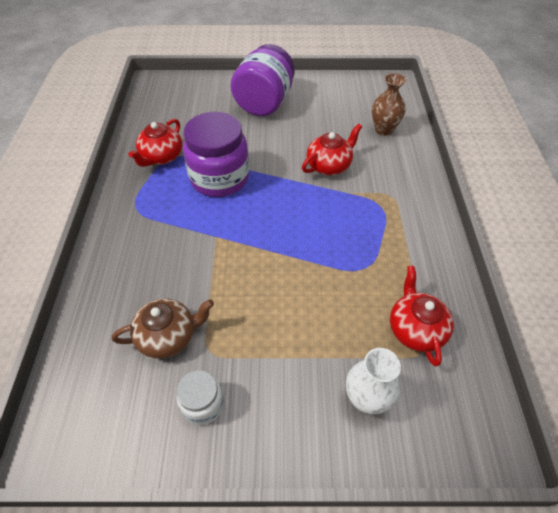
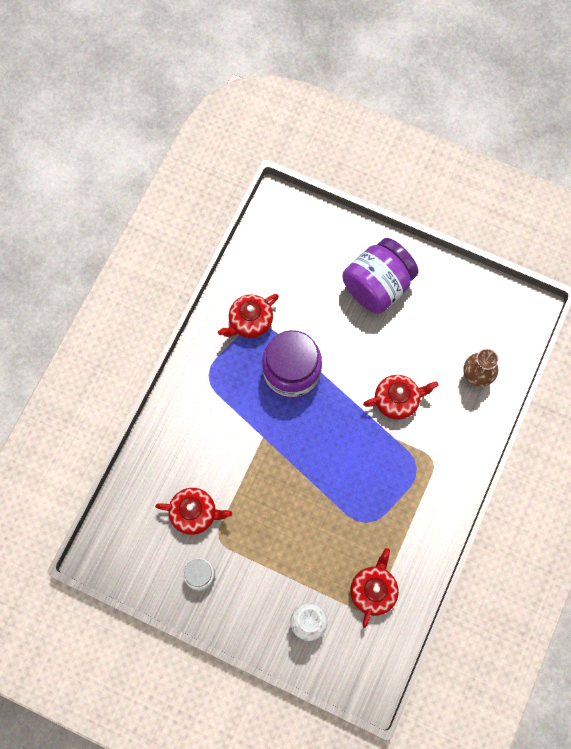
camera: 25 degrees right, 20 degrees up
brown teapot [112,298,214,359] -> red teapot [155,488,232,535]

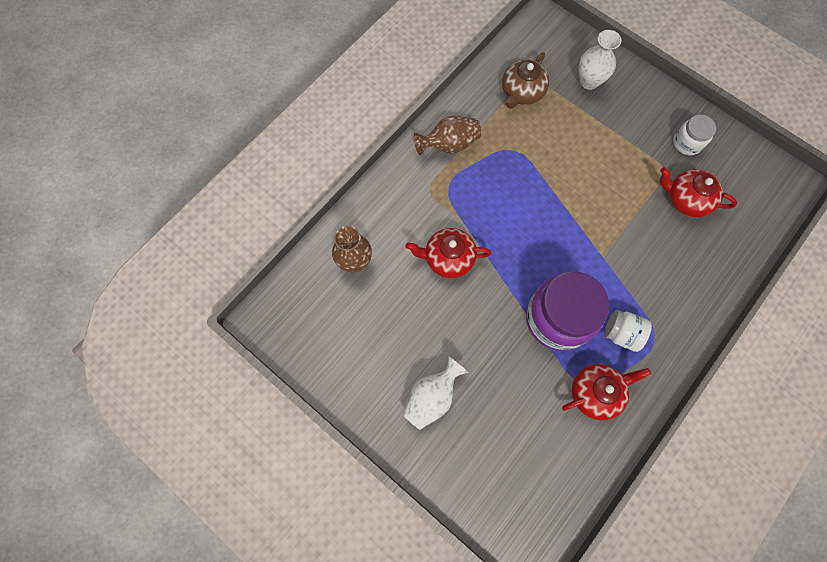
camera: 165 degrees left, 0 degrees up
purple jar [343,238,419,313] -> white vase [402,356,468,430]
red teapot [350,548,399,628] -> brown teapot [502,52,549,109]
none -> brown vase [414,116,481,155]
none -> white jar [604,310,652,352]

